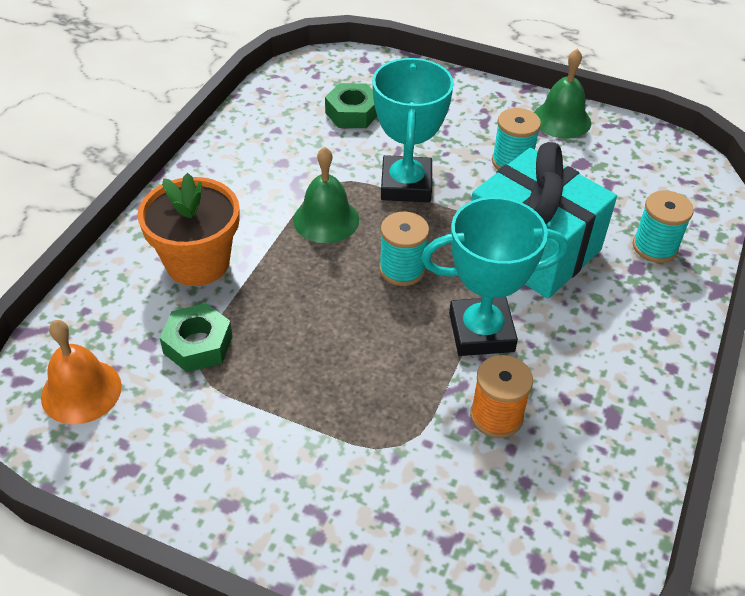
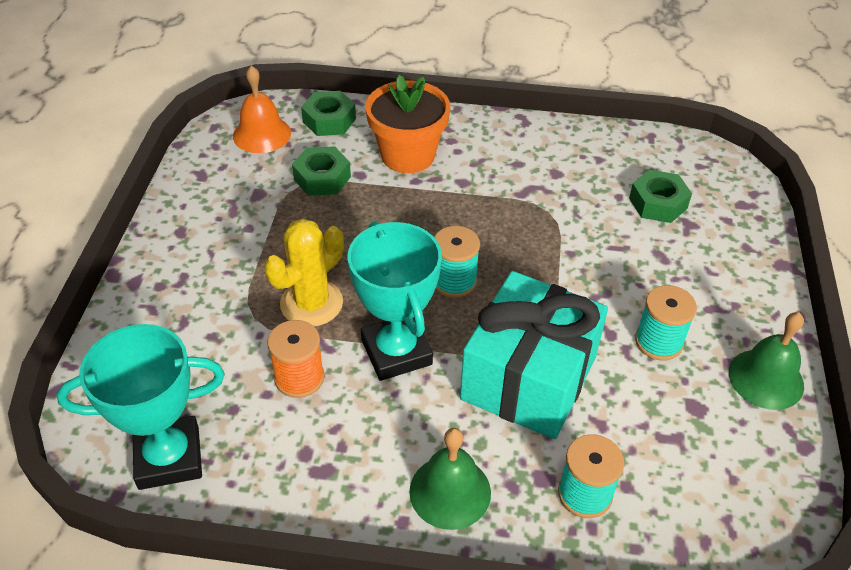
camera: 75 degrees right, 0 degrees up
green bell [293,147,359,243] -> green bell moved to [409,428,491,530]
turquoise trophy [372,58,454,202] -> turquoise trophy moved to [57,324,225,490]
none -> yellow cactus [264,219,344,326]
none -> green nut [301,91,356,136]

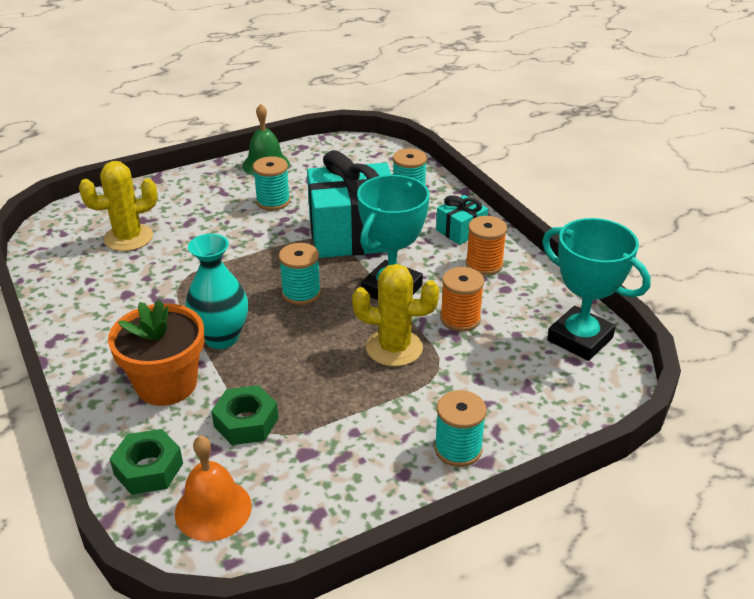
camera: 125 degrees left, 10 degrees down
green bell [409,428,491,530] -> turquoise gift [436,195,488,245]
green nut [629,170,692,223] -> yellow cactus [79,161,158,251]
none -> turquoise vase [185,234,248,349]
none -> turquoise spool [435,390,487,467]
none -> orange spool [466,216,507,275]

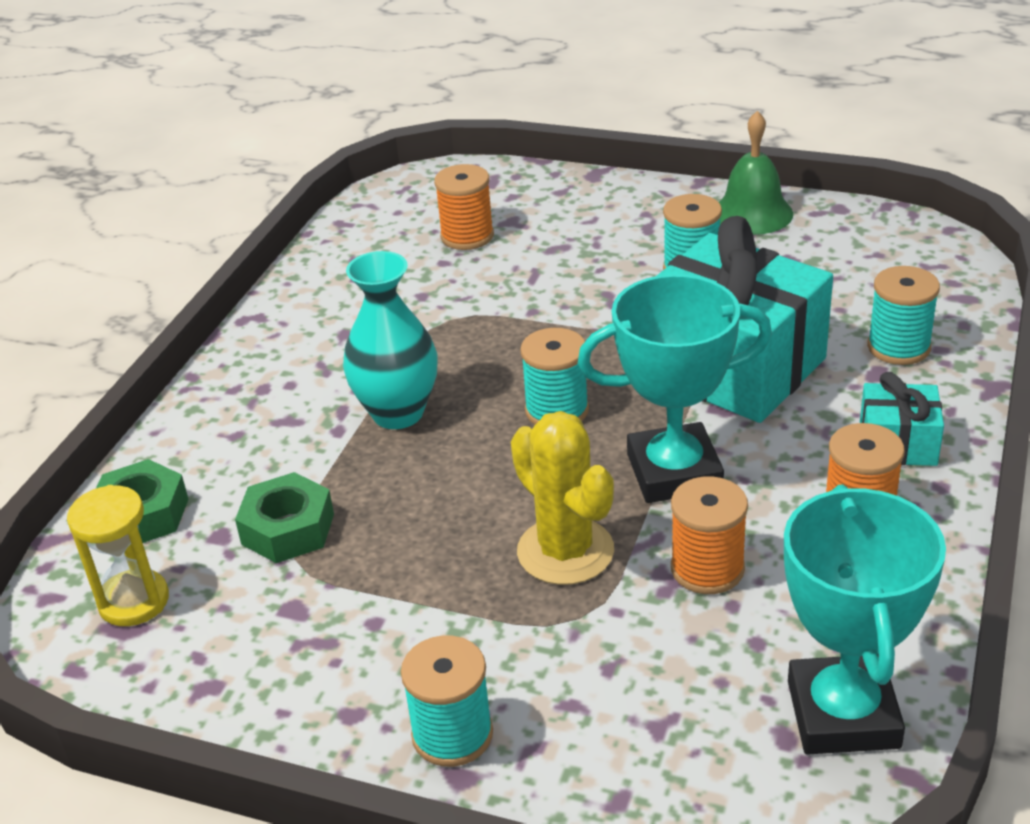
camera: 50 degrees right, 0 degrees up
yellow cactus [79,161,158,251] -> orange spool [434,164,494,250]
orange flower pot [108,299,204,406] -> none
orange bell [175,435,252,541] -> yellow hourglass [67,485,169,626]

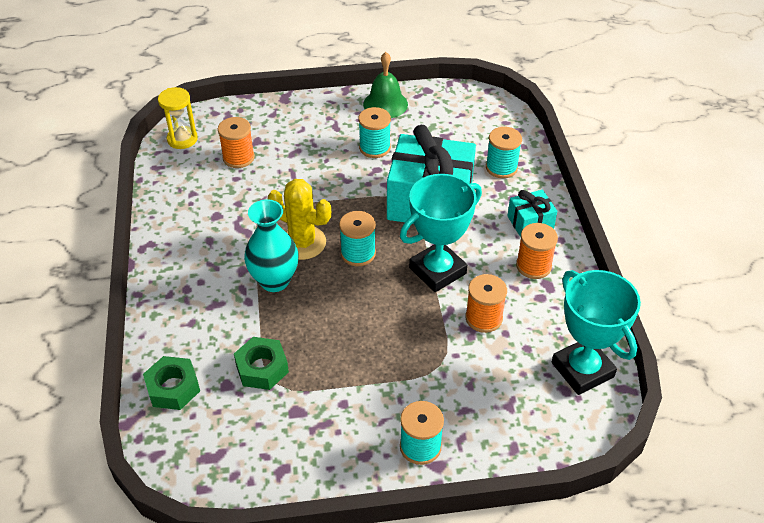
camera: 30 degrees left, 10 degrees up
yellow hourglass [67,485,169,626] -> yellow hourglass moved to [158,87,198,149]
yellow cactus [511,411,614,585] -> yellow cactus moved to [268,179,331,260]

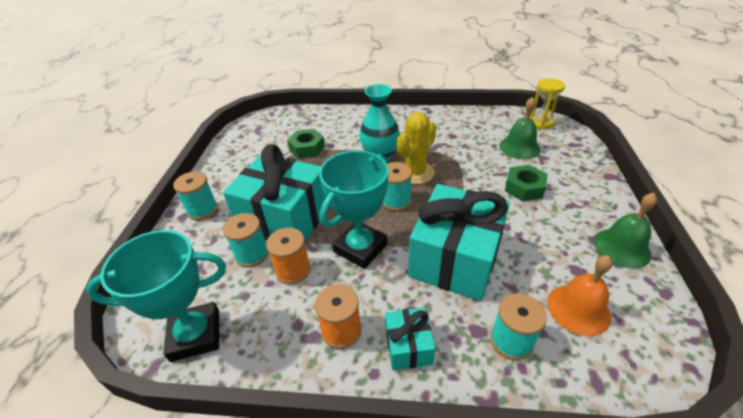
camera: 105 degrees right, 5 degrees down
green nut [143,356,200,410] -> green nut moved to [505,165,548,201]
orange spool [218,117,255,168] -> green bell [499,97,540,159]
turquoise spool [358,107,391,158] -> turquoise spool moved to [223,213,269,268]
turquoise trophy [400,174,482,292] -> turquoise trophy turned 60 degrees clockwise [319,150,389,269]
none -> turquoise gift [223,144,330,243]
none -> orange bell [547,255,613,336]

